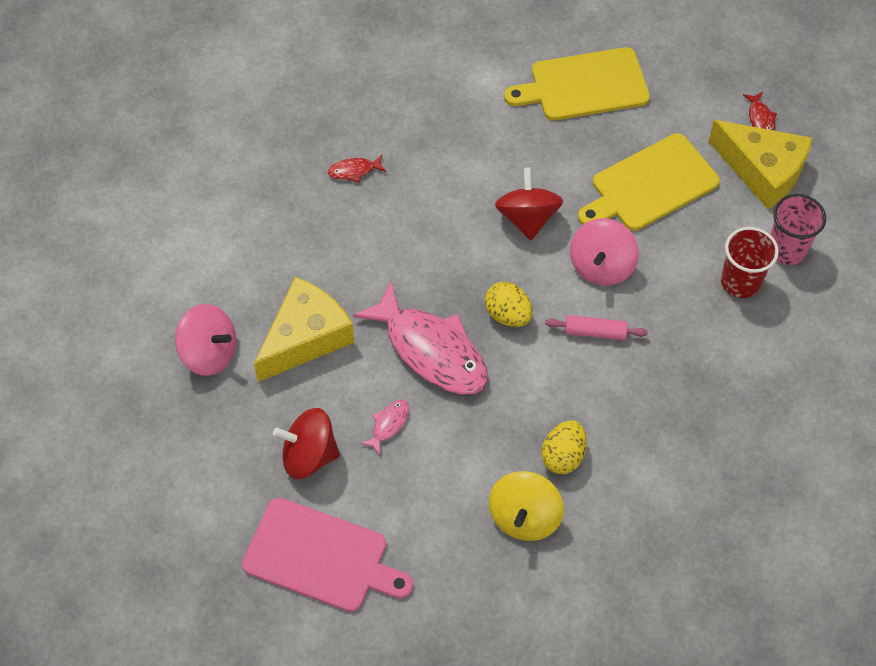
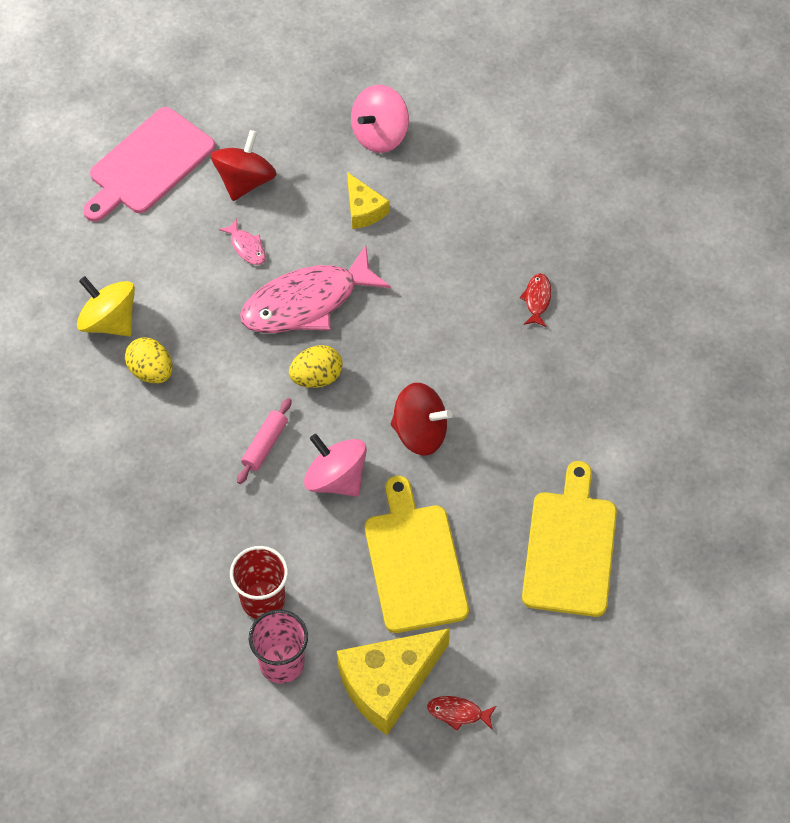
camera: 110 degrees right, 0 degrees up
yellow cheese [254,277,355,382] -> yellow cheese [347,172,389,229], size x0.54

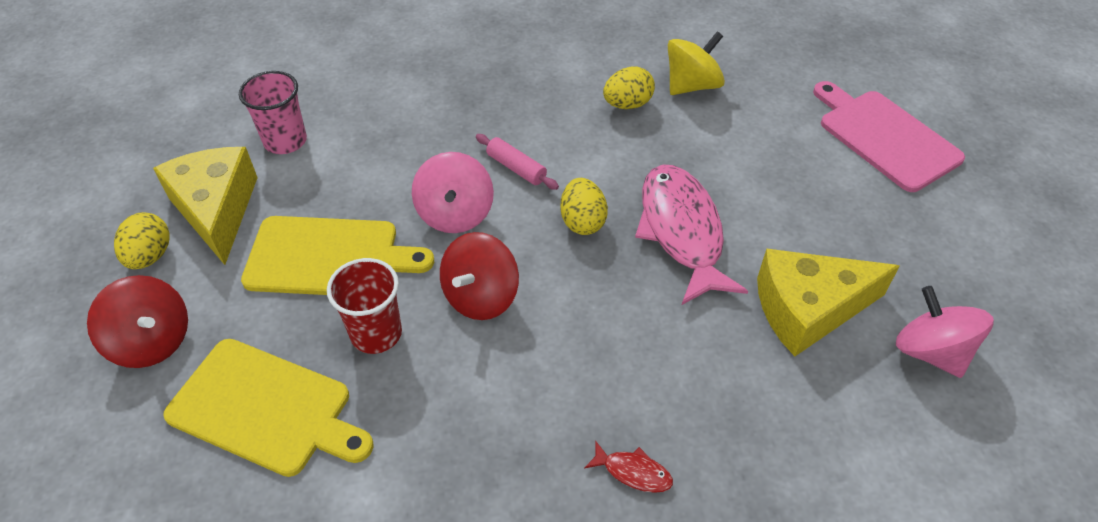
camera: 105 degrees right, 10 degrees down
red spinning top [211,130,276,201] -> red spinning top moved to [87,275,188,368]
pink fish [219,219,266,265] -> none
red cup [230,546,288,619] -> red cup moved to [327,258,402,354]
pink spinning top [304,434,367,497] -> pink spinning top turned 120 degrees clockwise [412,152,494,233]
yellow cheese [347,172,389,229] -> yellow cheese [757,249,900,356], size x1.84
red fish [427,696,496,731] -> yellow egg [114,212,170,269]

